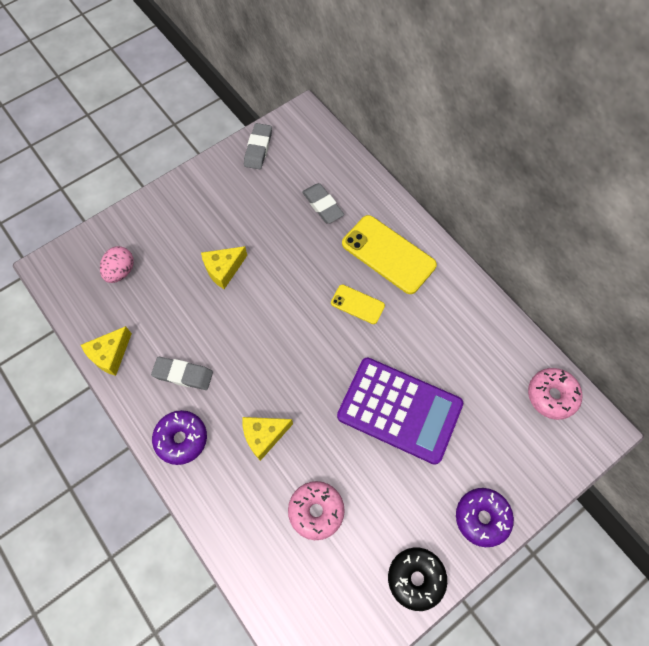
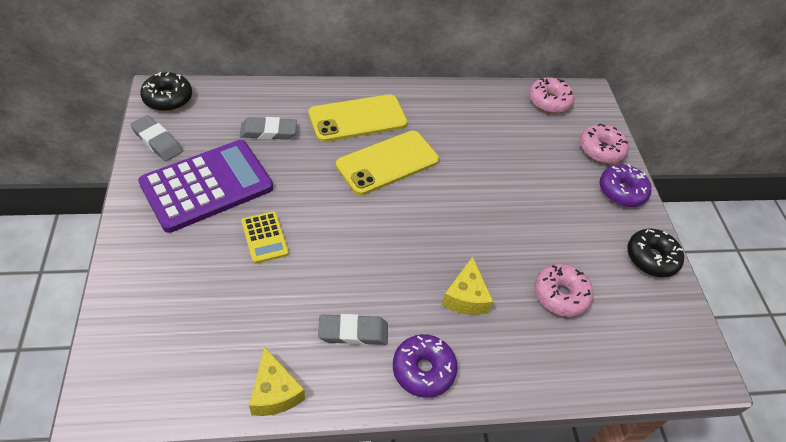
camera: 65 degrees left, 15 degrees down
pink egg [100,246,134,283] -> none
grey eraser [151,357,213,390] -> grey eraser turned 45 degrees clockwise [318,314,388,345]
yellow cheese [201,246,247,289] -> yellow calculator [241,211,289,264]
yellow phone [331,285,385,324] -> yellow phone [336,131,439,195], size x1.86
purple calculator [337,357,463,465] -> purple calculator moved to [138,140,273,233]
none -> black donut [140,72,192,111]
none -> pink donut [580,124,629,164]

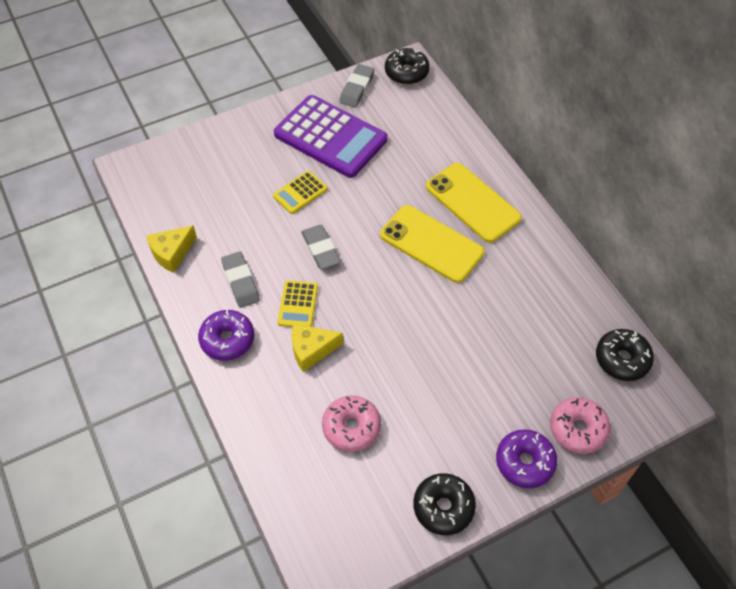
camera: 75 degrees right, 5 degrees up
grey eraser [240,117,297,140] -> grey eraser moved to [302,225,341,269]
pink donut [529,77,575,113] -> black donut [596,329,654,381]
none -> yellow calculator [278,280,318,327]

